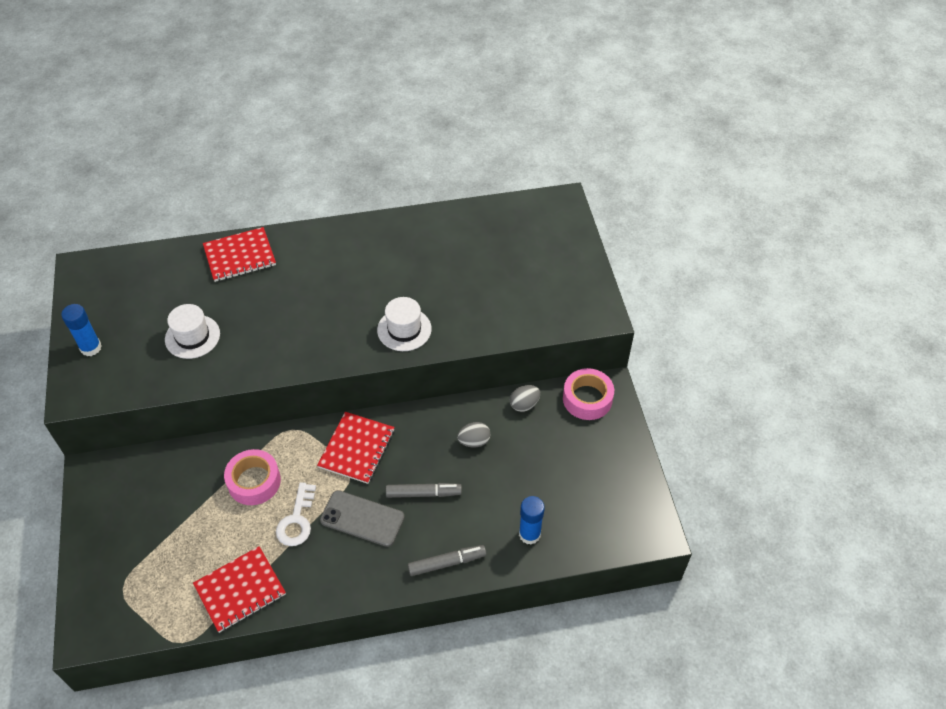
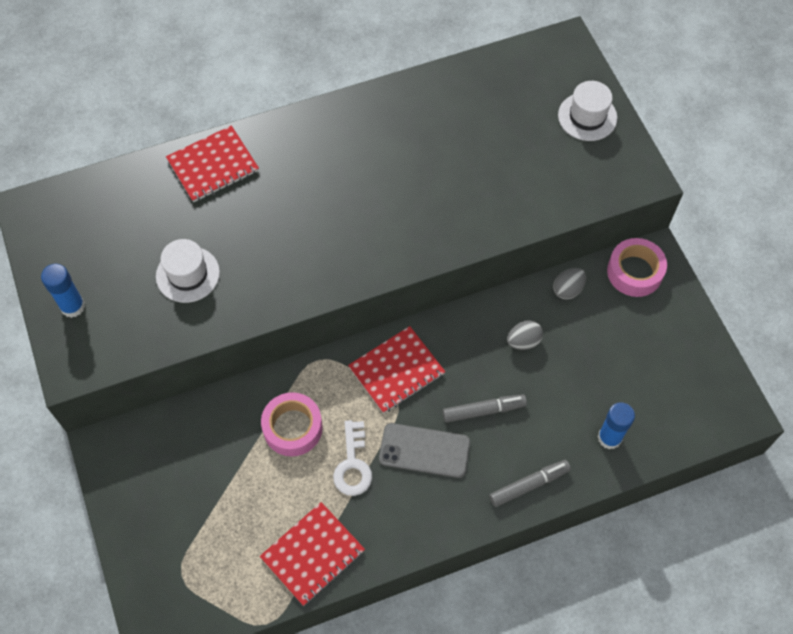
camera: 10 degrees left, 10 degrees up
red notebook [317,412,395,484] -> red notebook turned 45 degrees clockwise [348,326,446,414]
white hat [377,297,432,351] -> white hat moved to [558,81,617,141]

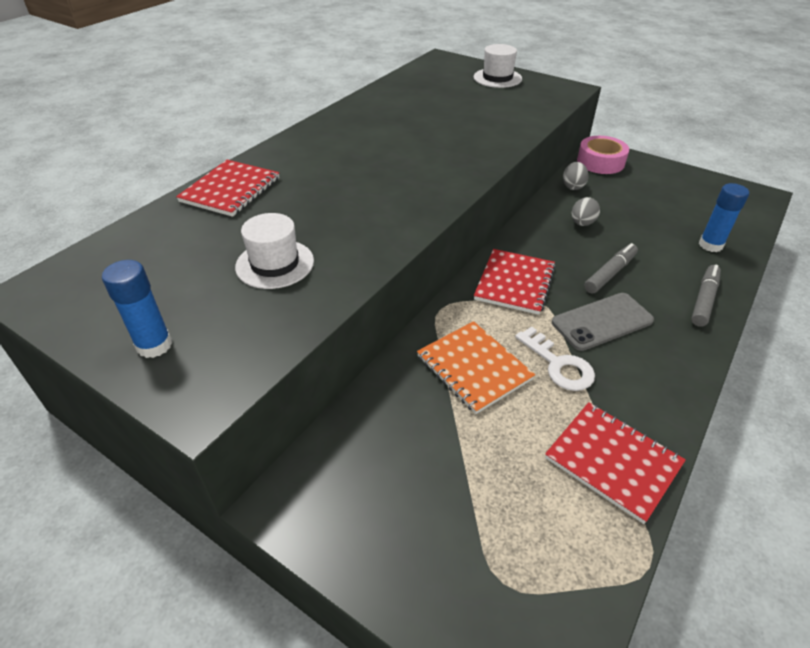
camera: 35 degrees left, 20 degrees down
red notebook [260,502,365,606] -> red notebook turned 60 degrees counterclockwise [545,402,686,524]
pink tape [261,392,323,456] -> orange notebook [417,321,535,414]

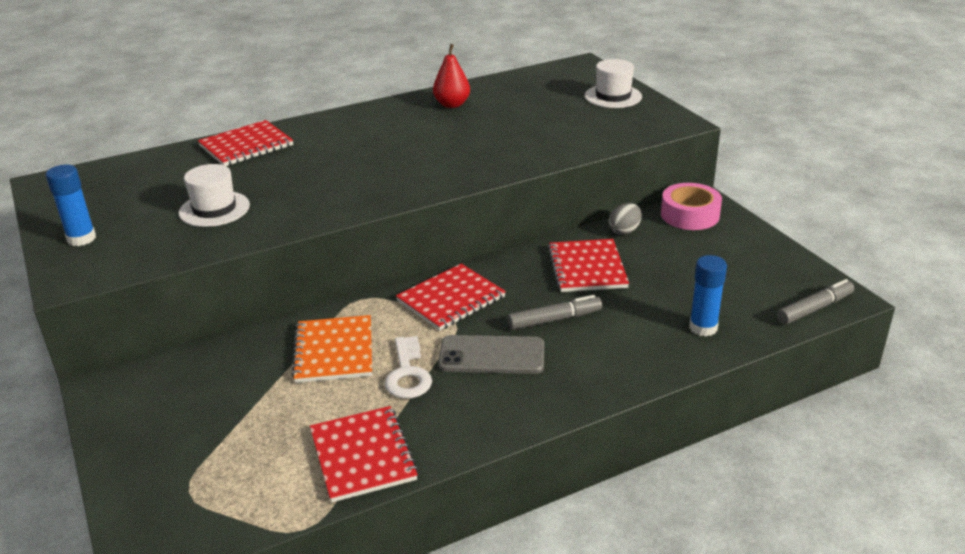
camera: 30 degrees right, 10 degrees down
grey egg [572,197,600,226] -> red notebook [548,239,629,292]
grey marker [691,265,721,327] -> grey marker moved to [777,279,854,325]
none -> red pear [433,44,470,108]

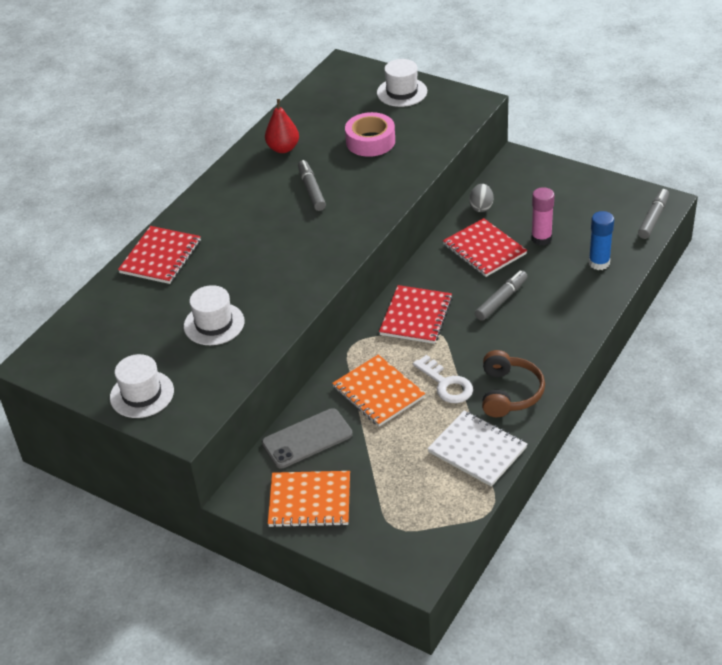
camera: 30 degrees left, 10 degrees up
blue glue stick [46,165,96,246] -> white hat [110,354,174,418]
red notebook [310,406,418,502] -> white notebook [427,411,527,487]
grey phone [438,335,544,374] -> grey phone moved to [262,408,353,468]
pink tape [661,183,722,230] -> pink tape moved to [345,112,395,157]
none -> orange notebook [268,471,350,528]
none -> grey marker [298,160,326,211]
none -> brown headphones [482,350,545,417]
none -> pink glue stick [531,187,554,245]

